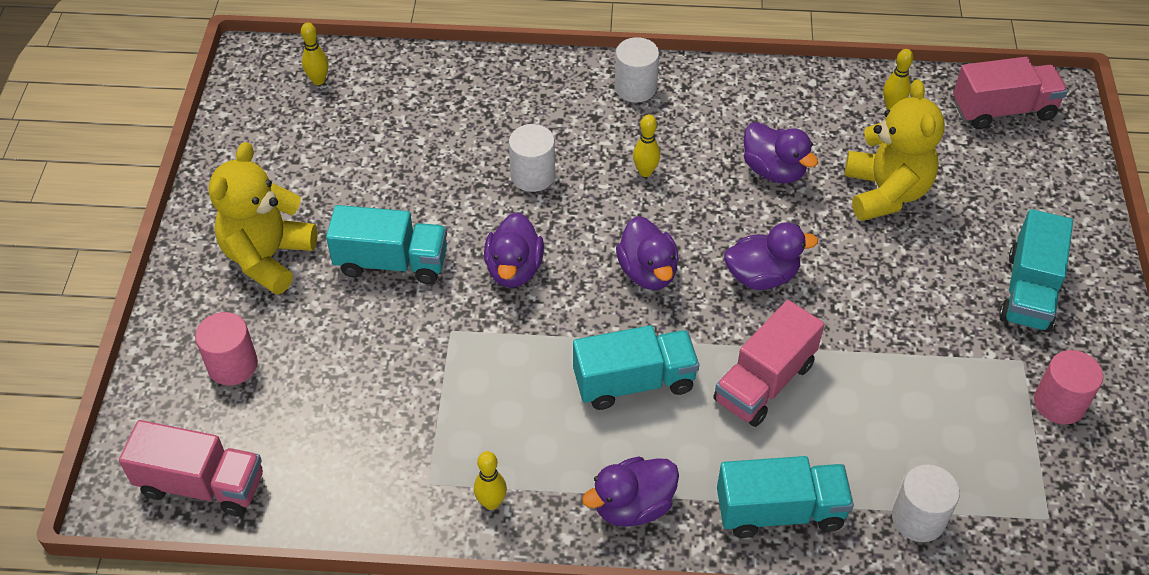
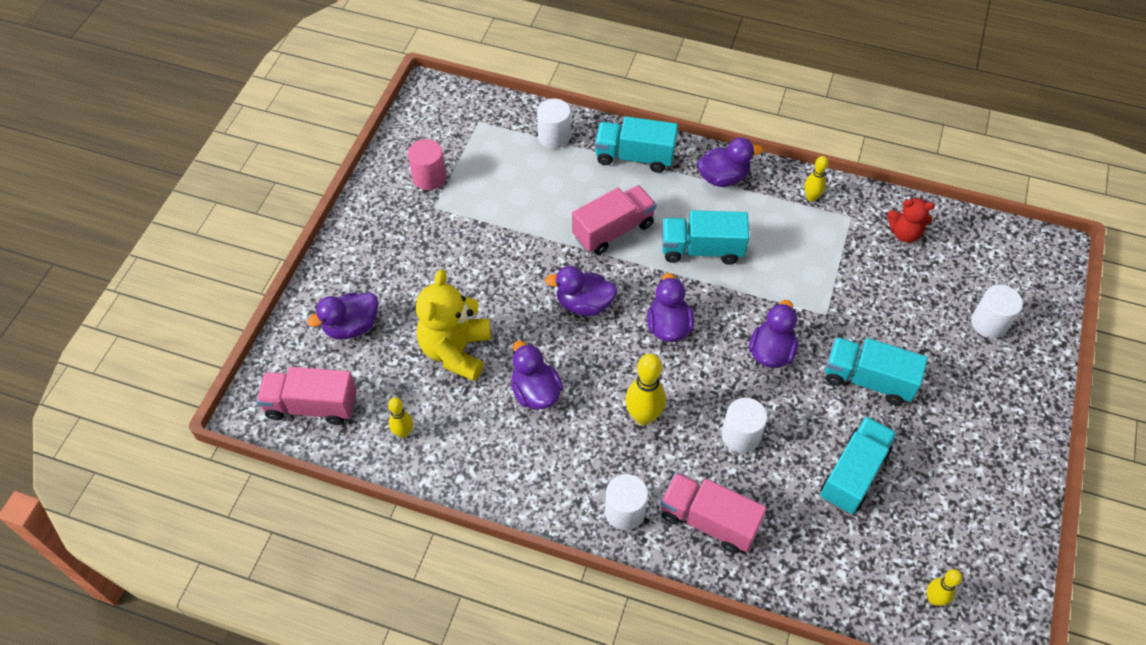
camera: 165 degrees left, 5 degrees up
pink truck [119,420,263,517] -> pink truck moved to [660,473,767,554]
pink cylinder [195,312,258,386] -> white cylinder [971,285,1023,338]
yellow teddy bear [209,142,318,295] -> none
yellow bowling pin [633,114,660,177] -> yellow bowling pin [625,354,666,425], size x1.68
turquoise truck [999,209,1073,332] -> turquoise truck moved to [820,416,897,514]
none -> purple duck [307,292,378,339]
none -> red teddy bear [887,197,935,243]

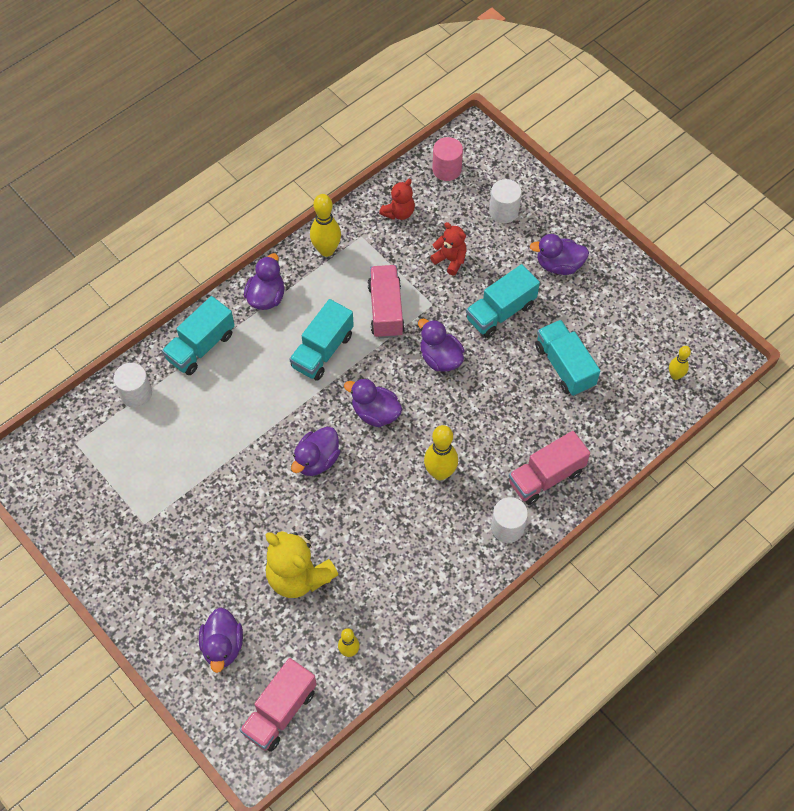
camera: 60 degrees left, 5 degrees up
pink cylinder [408,139,446,190] -> pink cylinder moved to [432,137,463,181]
purple duck [511,341,563,410] -> purple duck moved to [530,234,589,275]
pink truck [572,185,657,255] -> pink truck moved to [368,265,405,338]
white cylinder [722,398,767,453] -> none
yellow bowling pin [804,156,828,202] -> yellow bowling pin [310,194,341,257], size x1.68
none -> red teddy bear [430,222,467,275]

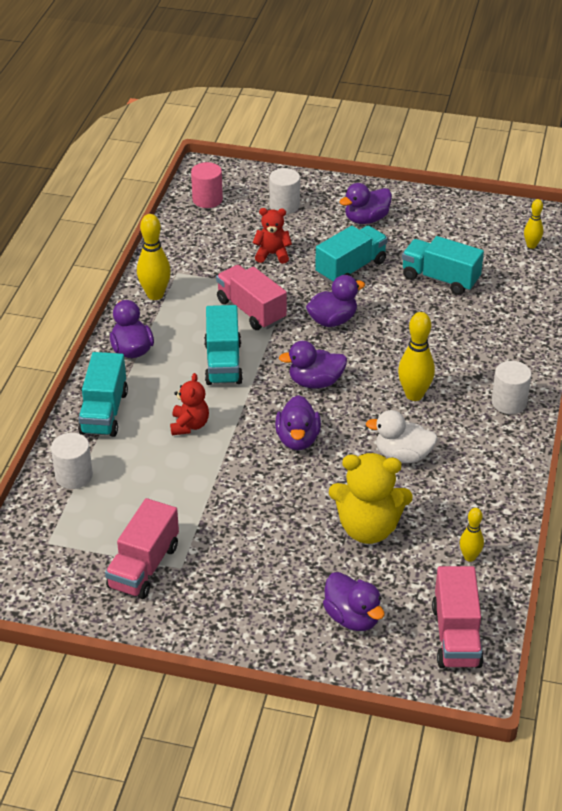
camera: 35 degrees left, 20 degrees down
red teddy bear [379,179,415,220] -> red teddy bear moved to [170,373,209,435]
purple duck [418,319,465,372] -> purple duck turned 135 degrees clockwise [306,275,365,327]
turquoise truck [466,264,540,338] -> turquoise truck turned 150 degrees counterclockwise [315,226,388,284]
pink truck [509,431,590,505] -> pink truck moved to [105,498,179,599]
none -> white duck [366,410,438,463]

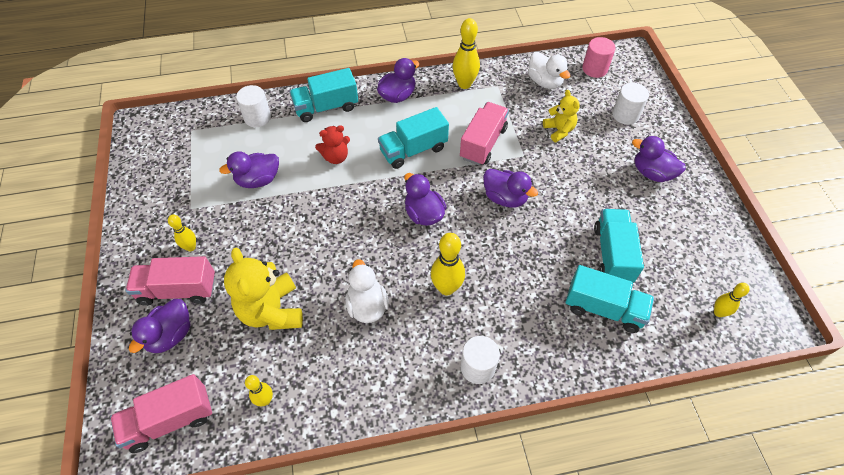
camera: 65 degrees right, 15 degrees up
pink truck [105,498,179,599] -> pink truck moved to [126,256,215,306]
red teddy bear [253,208,292,264] -> yellow teddy bear [543,90,580,142]
purple duck [275,395,321,450] -> purple duck moved to [219,151,279,188]
turquoise truck [315,226,388,284] -> turquoise truck moved to [566,265,654,333]
none -> yellow bowling pin [168,214,196,251]
none -> white duck [528,52,570,89]

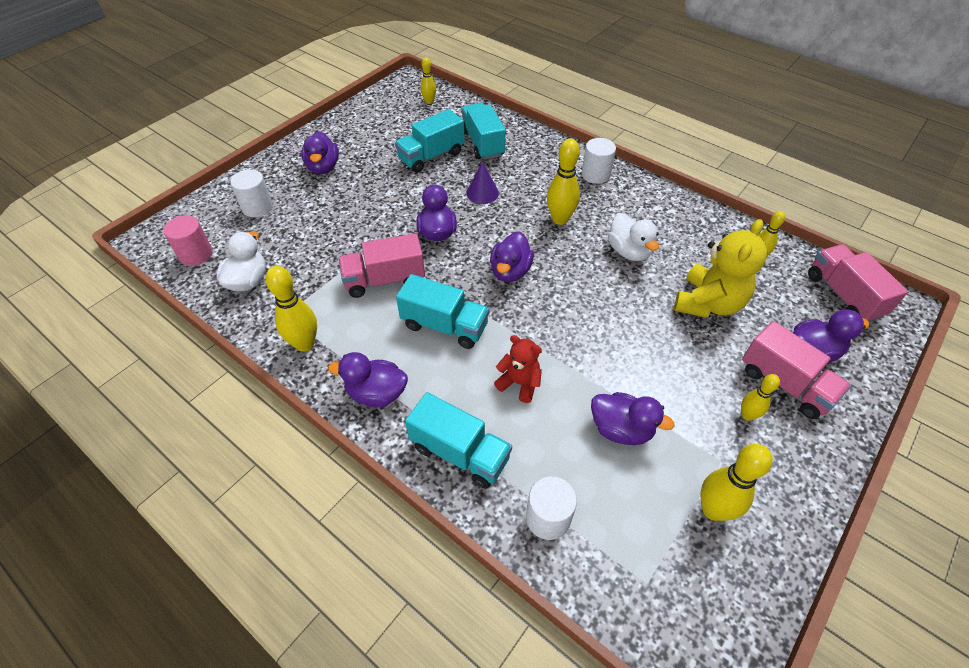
camera: 130 degrees left, 5 degrees down
pink truck [110,374,212,453] -> pink truck turned 135 degrees counterclockwise [808,244,908,322]
white duck [345,259,389,323] -> white duck turned 60 degrees counterclockwise [608,213,659,261]
yellow teddy bear [543,90,580,142] -> none
none -> purple cone [466,161,499,204]
none -> yellow bowling pin [700,444,773,521]

